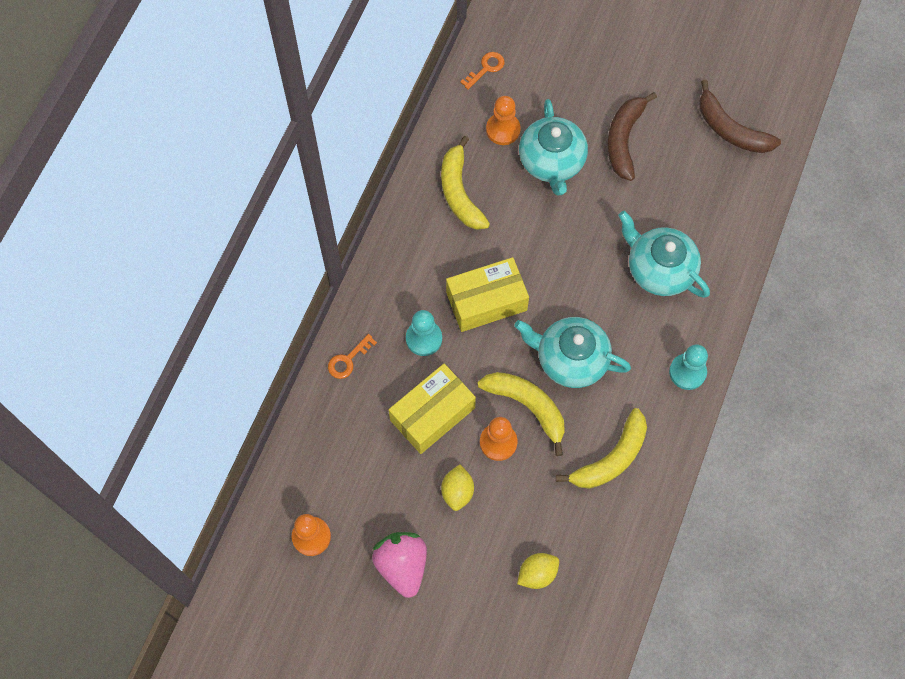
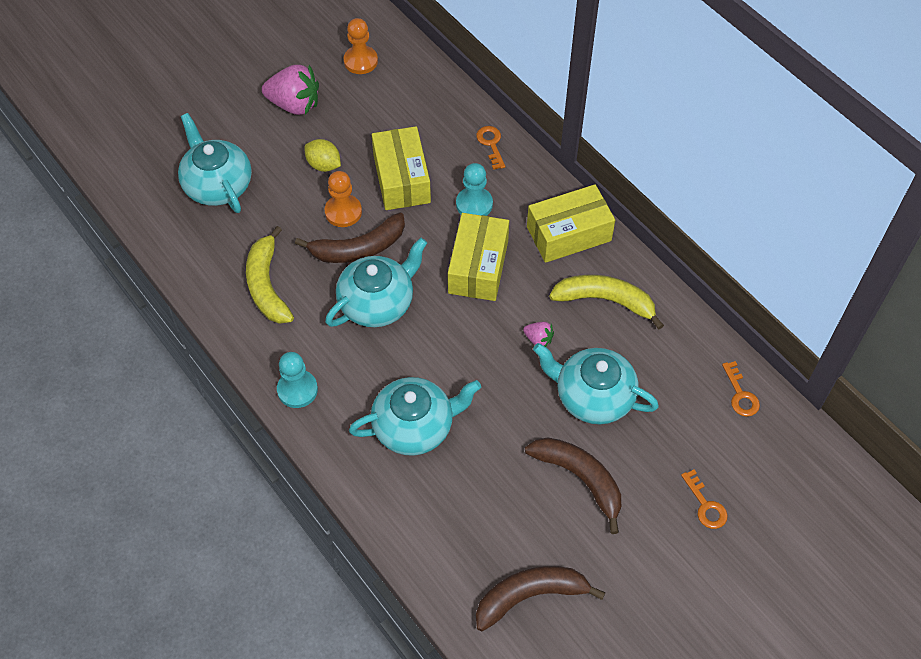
camera: 120 degrees right, 10 degrees down
yellow banana [477,372,565,456] -> brown banana [295,212,405,263]
orange pawn [486,96,521,145] -> none
yellow lemon [517,553,559,589] -> turquoise teapot [178,113,252,213]
none -> pink strawberry [523,322,554,347]
none -> yellow box [527,184,615,263]
none -> orange key [681,470,728,529]

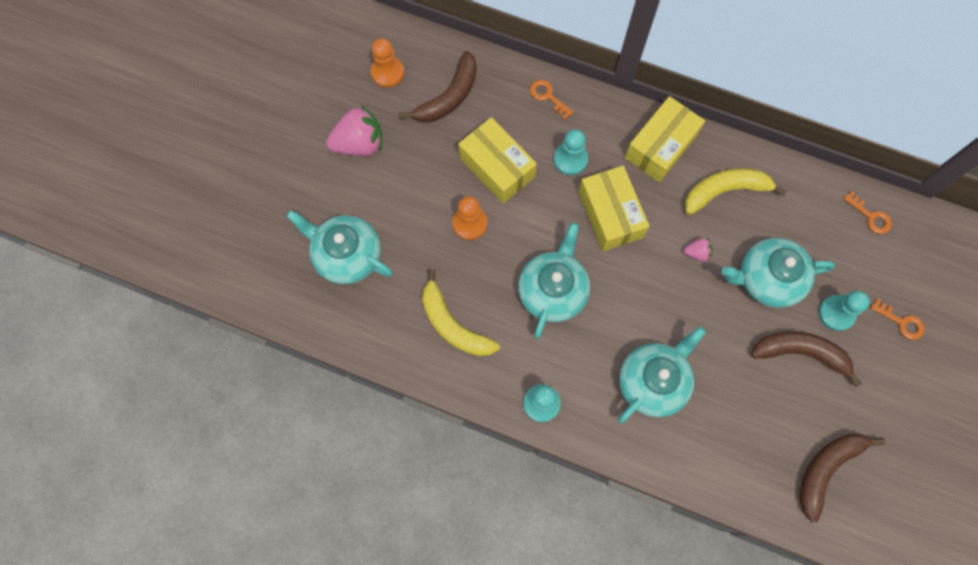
camera: 30 degrees left, 15 degrees up
brown banana [295,212,405,263] -> brown banana moved to [399,51,477,122]
yellow lemon [304,139,341,172] -> none
none -> turquoise pawn [819,291,870,331]

